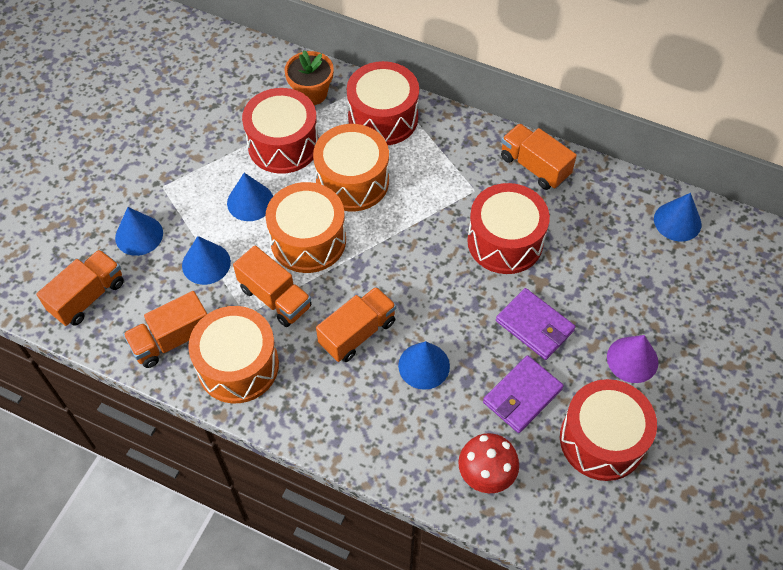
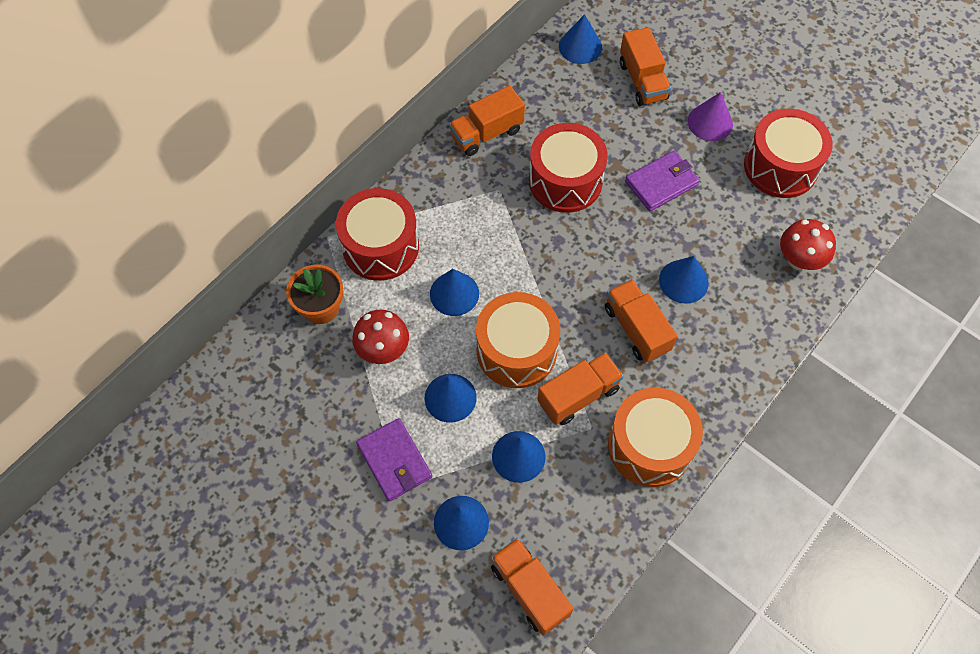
camera: 75 degrees left, 5 degrees up
orange truck [123,291,207,368] -> orange truck moved to [620,27,671,106]
red drum [242,88,319,174] -> red mushroom [352,310,409,364]
orange drum [313,124,389,211] -> blue cone [430,269,479,316]
purple wallet [483,355,564,433] -> purple wallet moved to [356,418,432,501]

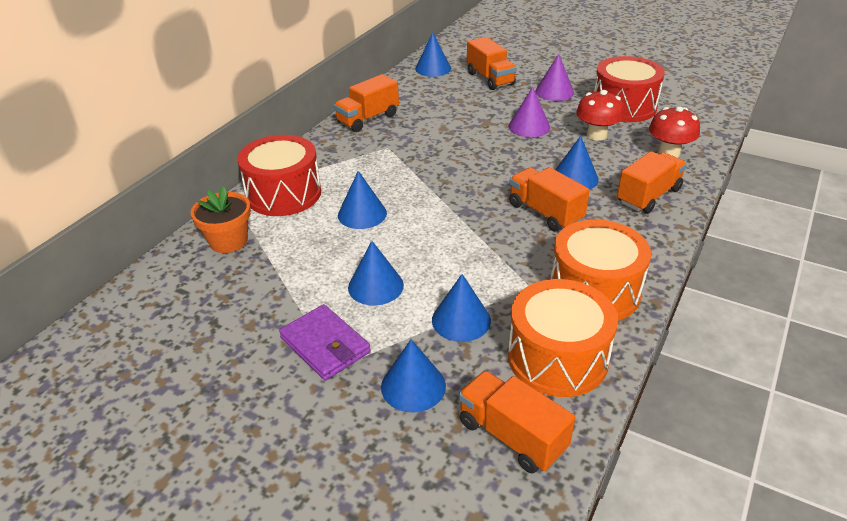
camera: 10 degrees left, 25 degrees down
red mushroom [352,310,409,364] -> red mushroom moved to [576,90,624,141]
orange drum [476,292,560,388] -> orange drum moved to [508,279,618,397]
red drum [529,123,608,213] -> none
orange truck [537,352,624,425] -> orange truck moved to [617,151,687,213]
purple wallet [625,151,700,211] -> purple cone [509,87,550,137]

